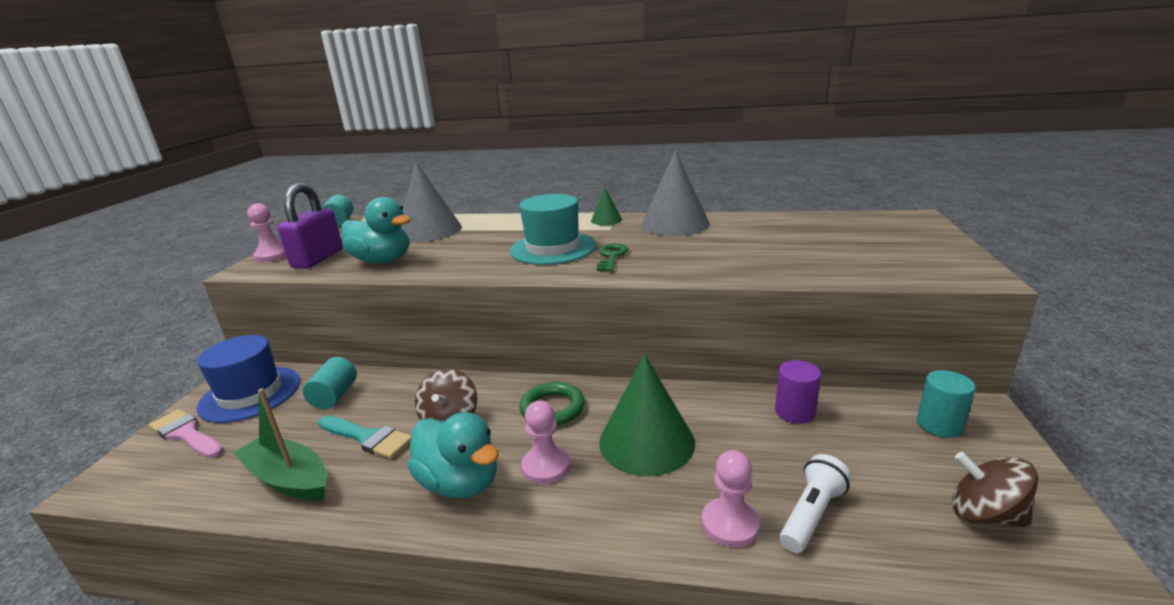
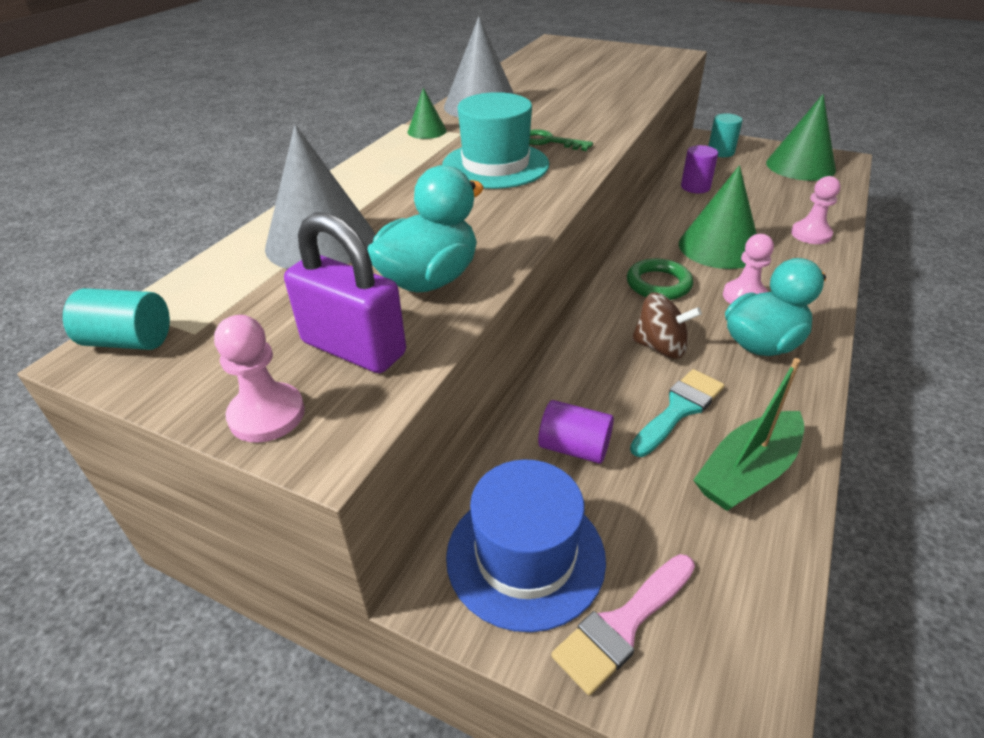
camera: 75 degrees left, 15 degrees up
turquoise cylinder [303,357,357,409] -> purple cylinder [538,400,614,464]
white flashlight [779,454,851,553] -> none
brown spinning top [952,452,1038,528] -> green cone [766,94,836,181]

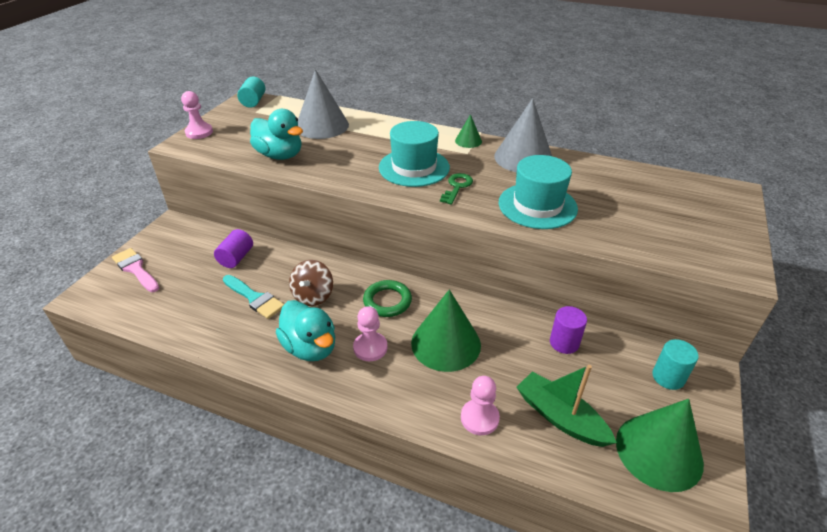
camera: 85 degrees right, 0 degrees up
purple padlock [284,212,406,373] -> none
blue hat [446,460,606,632] -> none
green boat [693,358,804,511] -> green boat moved to [516,365,617,447]
none -> turquoise hat [499,155,578,229]

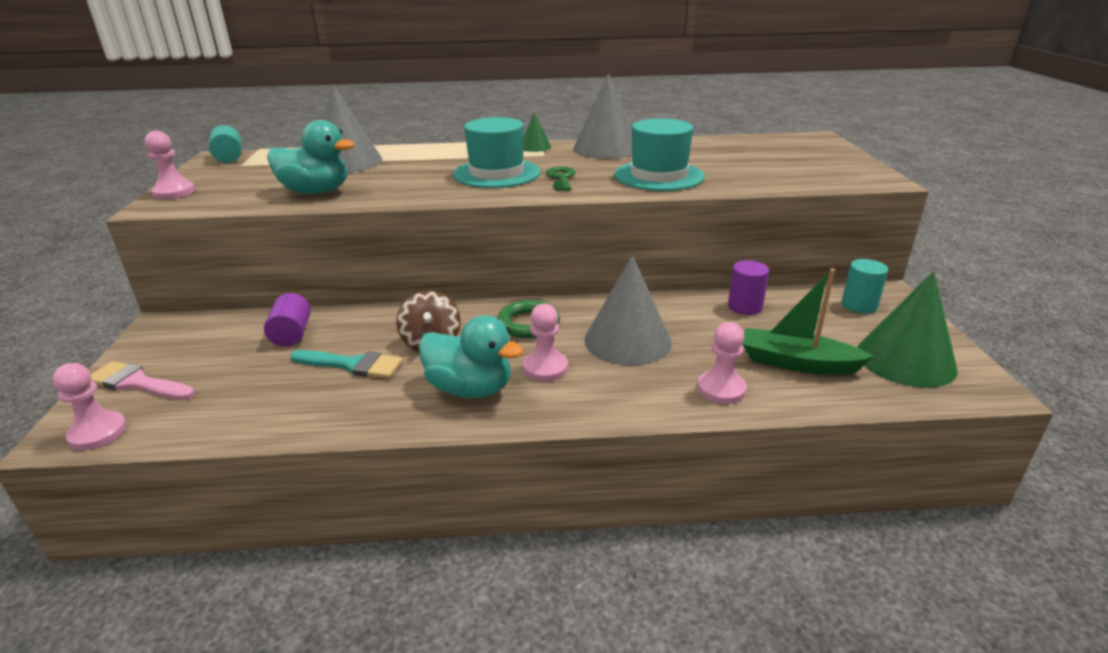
camera: 25 degrees left, 10 degrees down
green cone [411,289,481,372] -> grey cone [584,255,672,365]
none -> pink pawn [52,363,127,450]

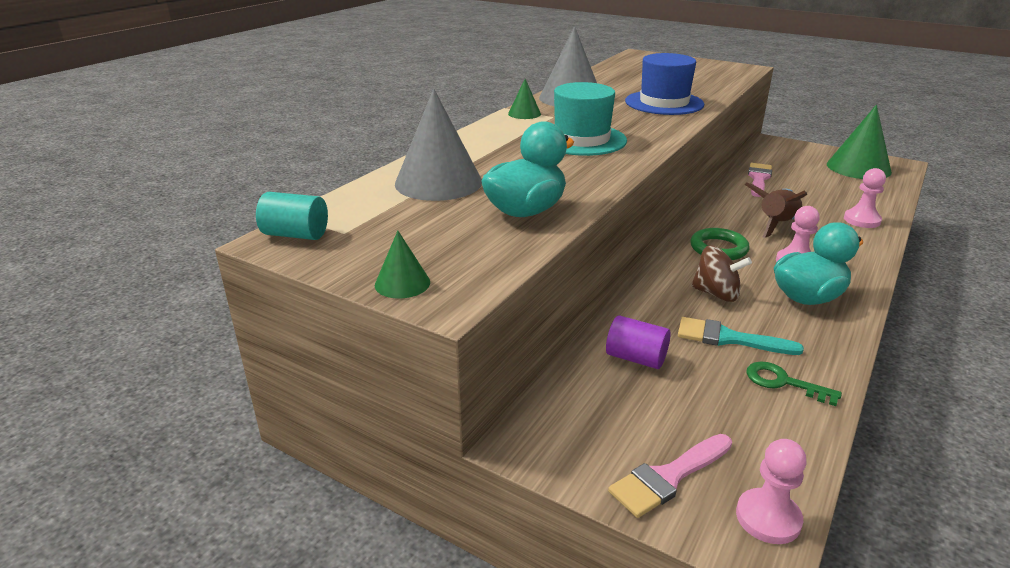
camera: 55 degrees left, 0 degrees up
pink pawn [145,131,195,199] -> green cone [375,231,430,299]
turquoise brush [290,350,403,379] -> turquoise brush turned 120 degrees counterclockwise [678,317,804,355]
green key [546,166,575,191] -> green key moved to [747,361,842,406]
grey cone [584,255,672,365] -> brown rocket [744,182,807,238]
turquoise hat [614,118,705,191] -> blue hat [625,53,704,115]
purple cylinder [728,260,769,315] -> pink brush [748,163,772,197]
green boat [742,269,874,375] -> none
turquoise cylinder [842,259,888,314] -> none

